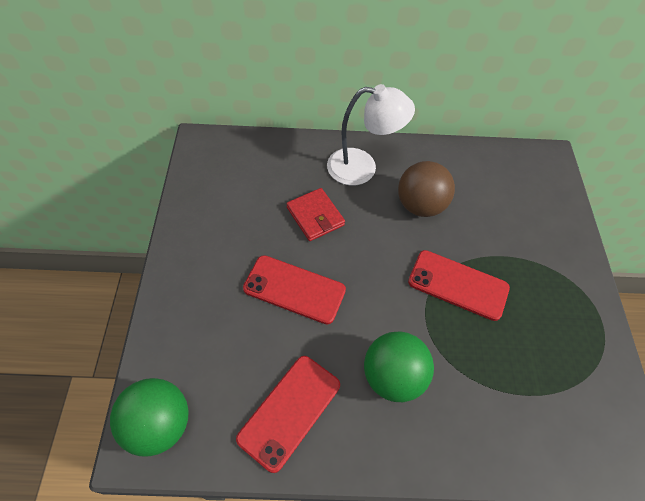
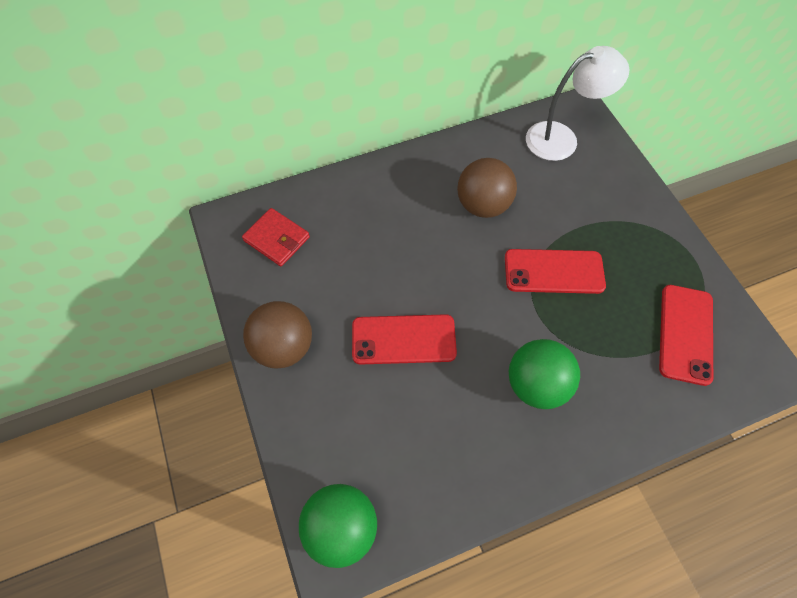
camera: 20 degrees left, 5 degrees up
red phone [236,356,340,473] -> red phone moved to [659,285,713,386]
red wallet [286,188,345,241] -> red wallet moved to [242,208,310,266]
white lamp [327,84,415,185] -> white lamp moved to [526,46,629,161]
none -> brown ball [243,301,312,369]

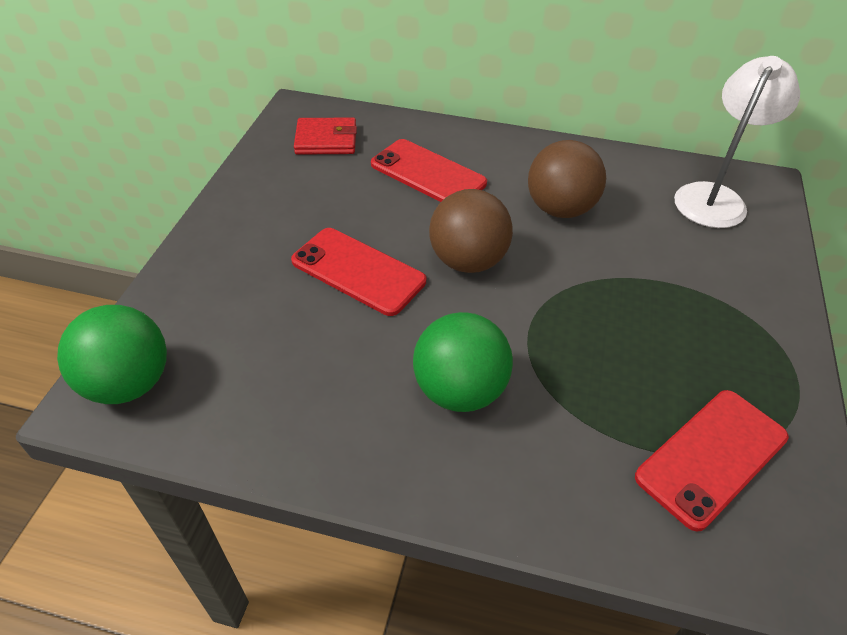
camera: 35 degrees right, 15 degrees down
red wallet [242,208,310,266] -> red wallet turned 75 degrees counterclockwise [294,118,357,155]
brown ball [243,301,312,369] -> brown ball moved to [429,189,513,273]
red phone [505,249,606,294] -> red phone moved to [371,139,487,202]
white lamp [526,46,629,161] -> white lamp turned 75 degrees counterclockwise [674,56,800,228]

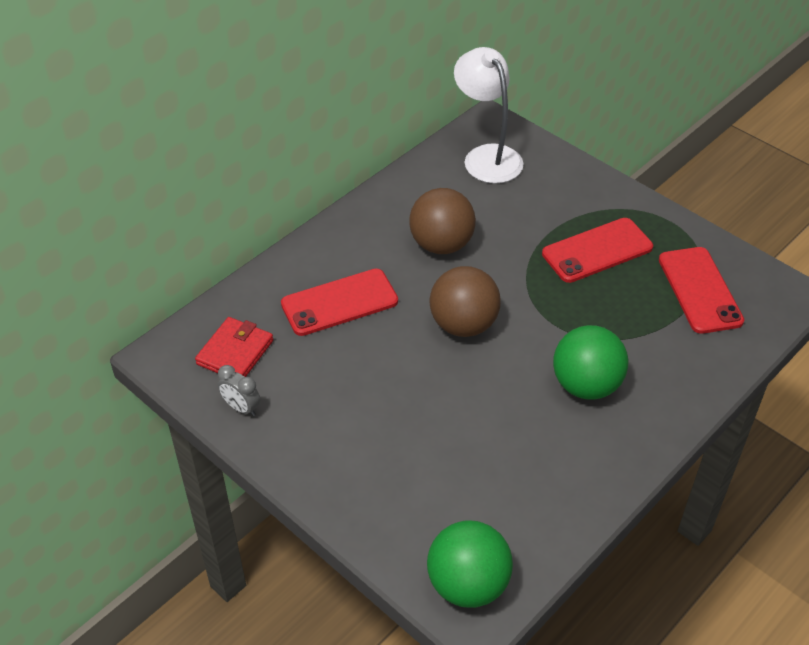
camera: 60 degrees left, 0 degrees up
red phone [291,228,426,316] -> red phone moved to [542,218,653,283]
none -> grey clock [218,365,260,416]

